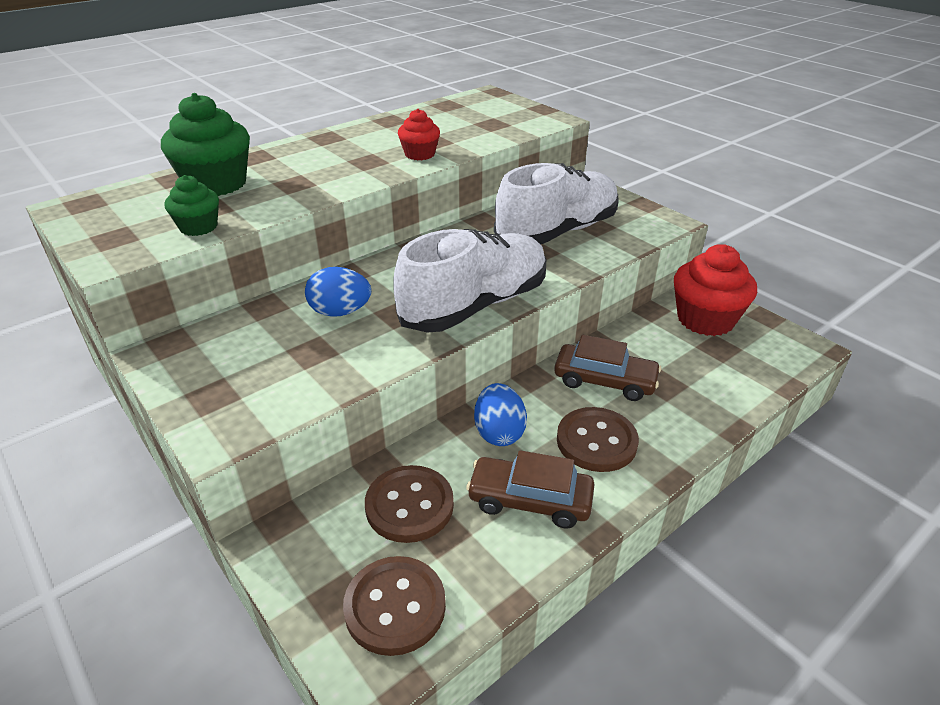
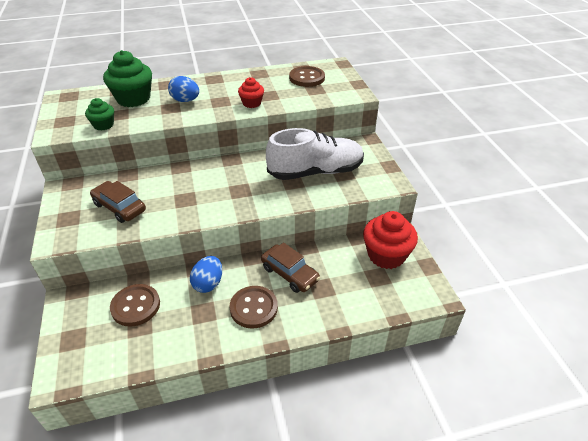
camera: 25 degrees right, 5 degrees up
blue egg [305,267,371,317] -> blue egg moved to [168,76,199,102]
brown button [343,556,446,656] -> brown button moved to [289,66,325,87]
white shoe [393,229,547,332] -> none
brown car [466,450,595,529] -> brown car moved to [90,181,146,223]

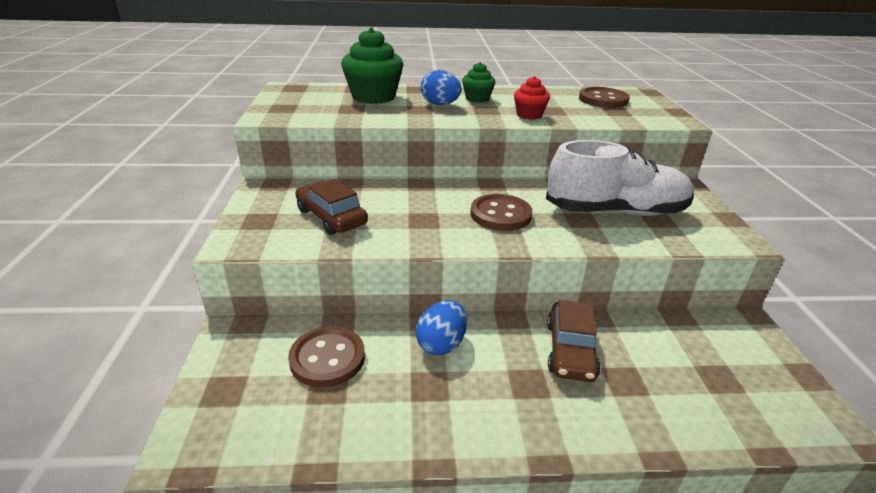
camera: 10 degrees right, 10 degrees down
green cupcake [85,98,114,131] -> green cupcake moved to [462,62,495,103]
brown button [230,286,278,329] -> brown button moved to [470,194,532,231]
brown car [261,242,320,293] -> brown car turned 45 degrees clockwise [547,300,601,382]
red cupcake [363,211,418,269] -> none

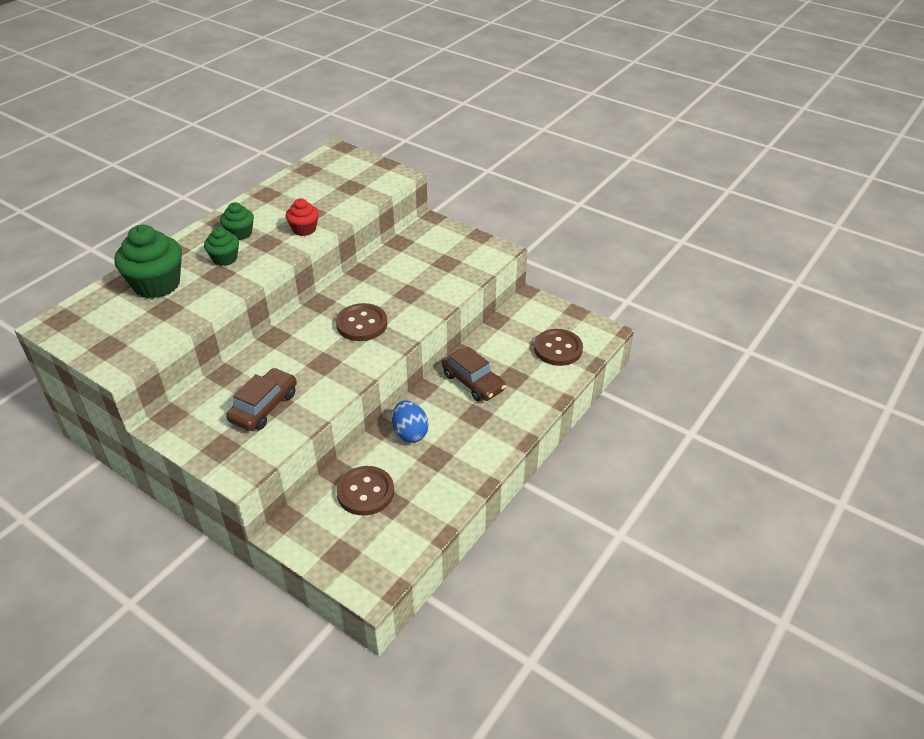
camera: 50 degrees left, 10 degrees up
brown car [295,179,368,235] -> brown car turned 120 degrees clockwise [226,368,297,431]
blue egg [421,70,461,105] -> green cupcake [204,227,239,266]
white shoe [546,140,694,216] -> none
brown button [579,87,630,108] -> brown button moved to [534,329,583,366]

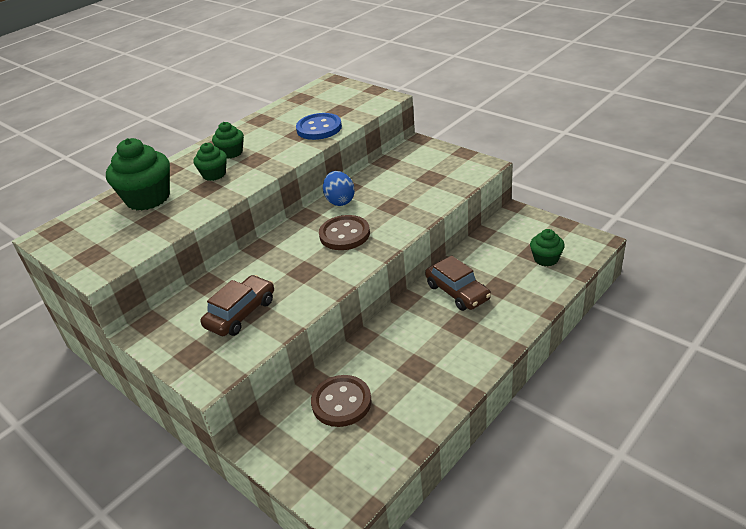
camera: 10 degrees right, 5 degrees down
red cupcake [286,198,319,236] -> none
blue egg [392,400,428,443] -> blue egg moved to [323,171,355,206]
brown button [534,329,583,366] -> green cupcake [530,229,565,266]
none -> blue button [296,113,342,140]

